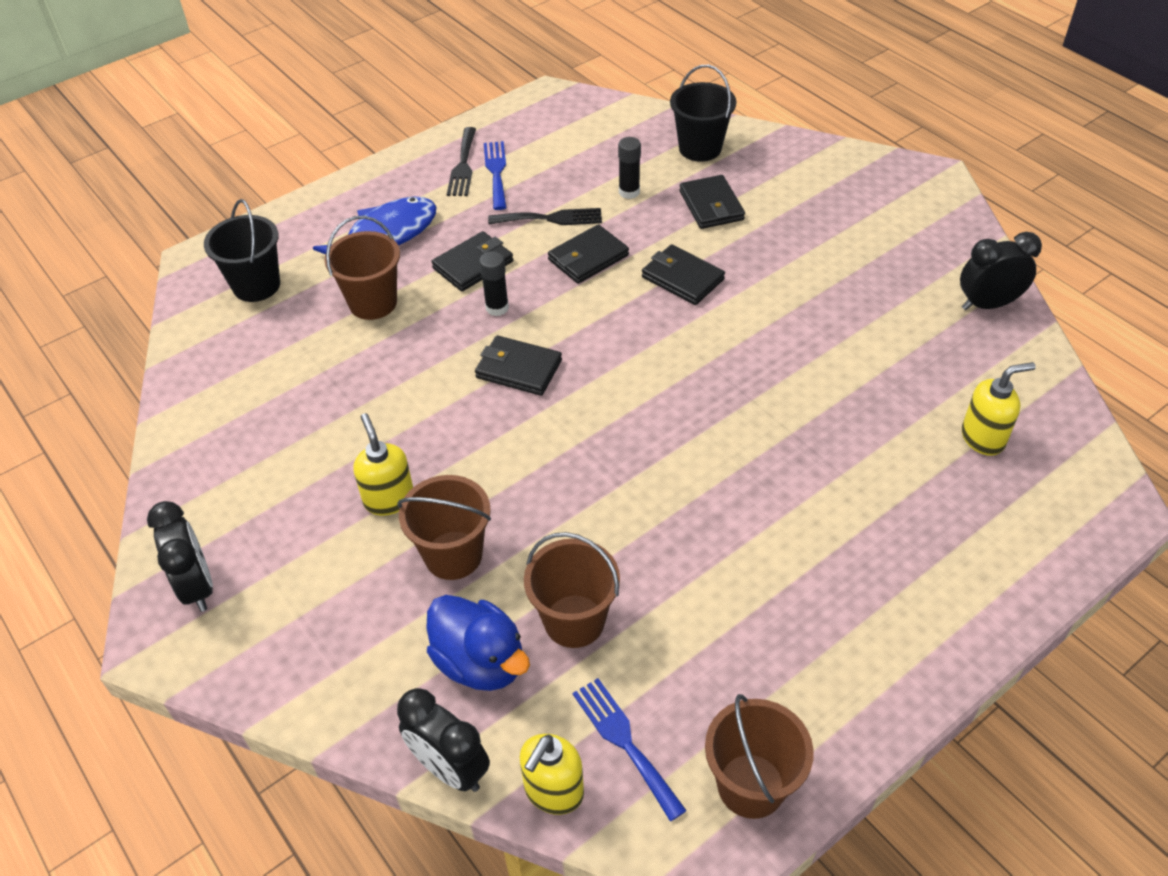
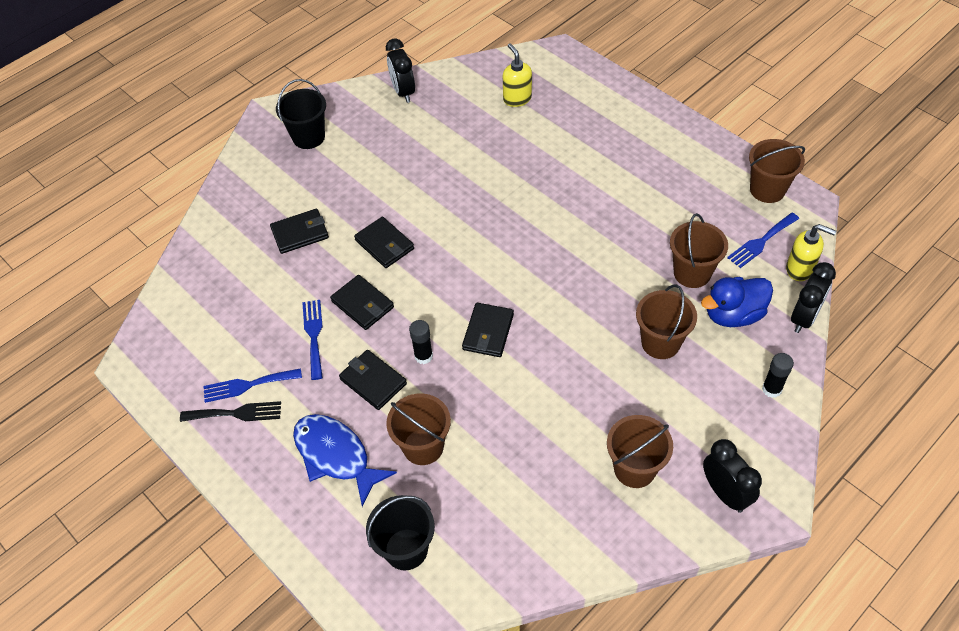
camera: 95 degrees left, 5 degrees up
black clock [147,501,213,612] -> black clock turned 90 degrees clockwise [703,439,762,513]
yellow soap dispenser [353,413,413,516] -> none
blue duck [426,595,530,691] -> blue duck turned 150 degrees counterclockwise [701,277,773,327]
black fork [488,208,602,225] -> blue fork [302,300,323,380]
black glue stick [618,137,641,199] -> black glue stick moved to [762,353,794,398]
black wallet [642,244,725,305] -> black wallet turned 75 degrees counterclockwise [354,217,414,268]
black bucket [670,65,736,162] -> black bucket moved to [276,79,326,149]
none -> brown bucket [607,415,673,488]

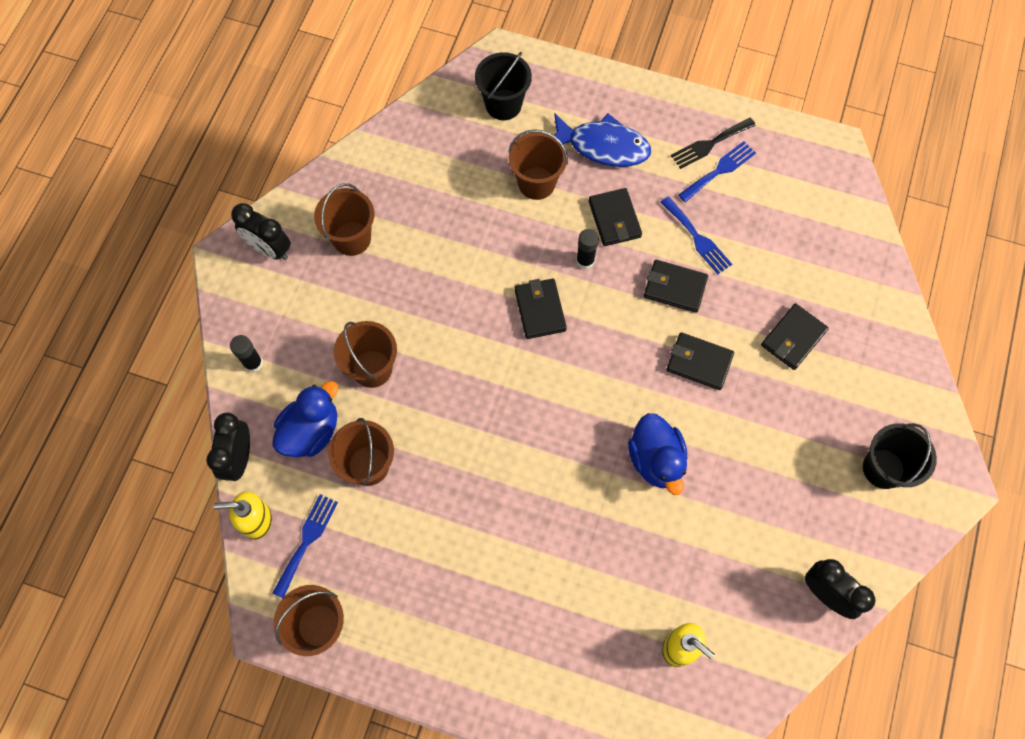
camera: 150 degrees right, 15 degrees up
black wallet [339,350,407,410] -> black wallet turned 60 degrees clockwise [588,188,642,246]
none -> blue duck [628,413,687,495]

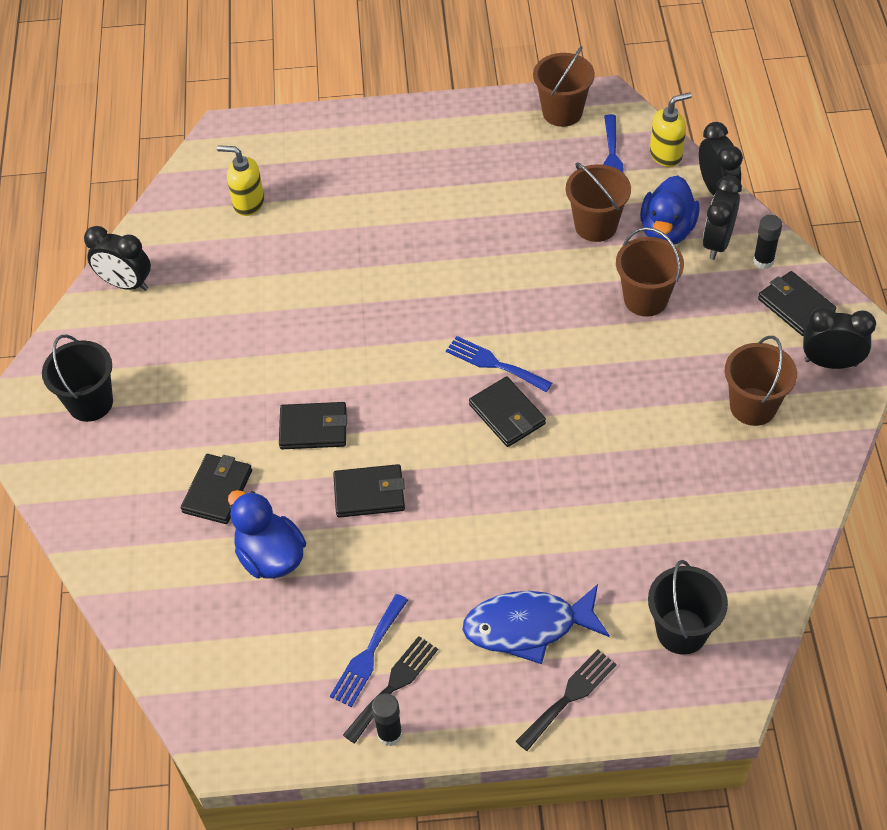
camera: 160 degrees right, 15 degrees down
brown bucket [508,129,568,200] -> none
black glue stick [576,229,599,270] -> black glue stick moved to [372,693,403,746]
black wallet [588,188,642,246] -> black wallet moved to [758,271,836,336]
blue duck [628,413,687,495] -> blue duck moved to [228,490,306,579]
blue fork [660,196,732,274] -> blue fork moved to [446,336,552,392]
none -> black fork [516,649,617,751]
none -> black clock [703,175,742,260]

